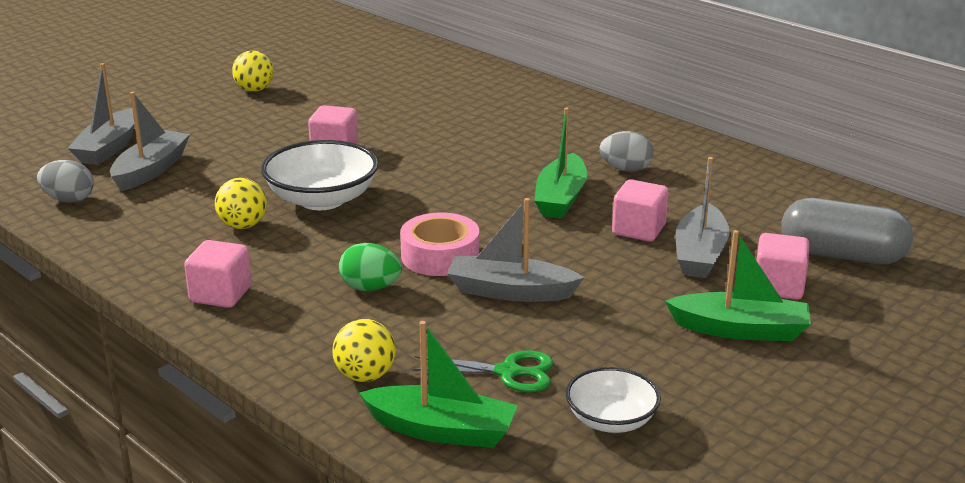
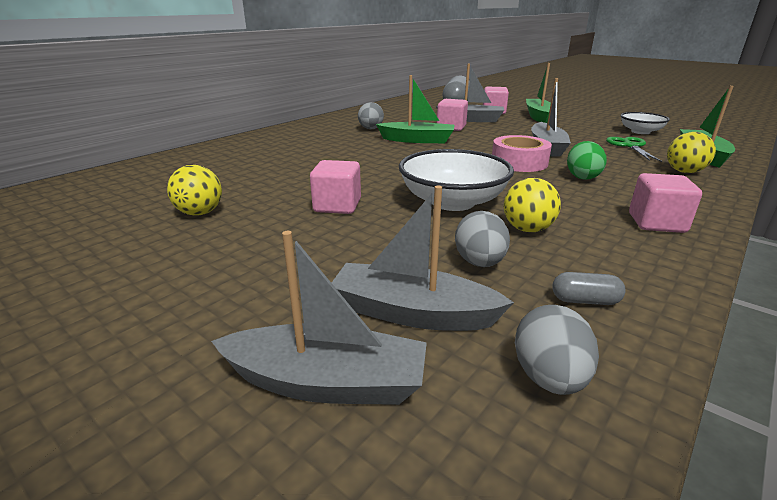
camera: 95 degrees left, 0 degrees up
yellow ball [232,51,274,92] -> yellow ball moved to [167,165,222,216]
none -> grey egg [455,211,510,267]
none -> grey capsule [552,272,626,305]

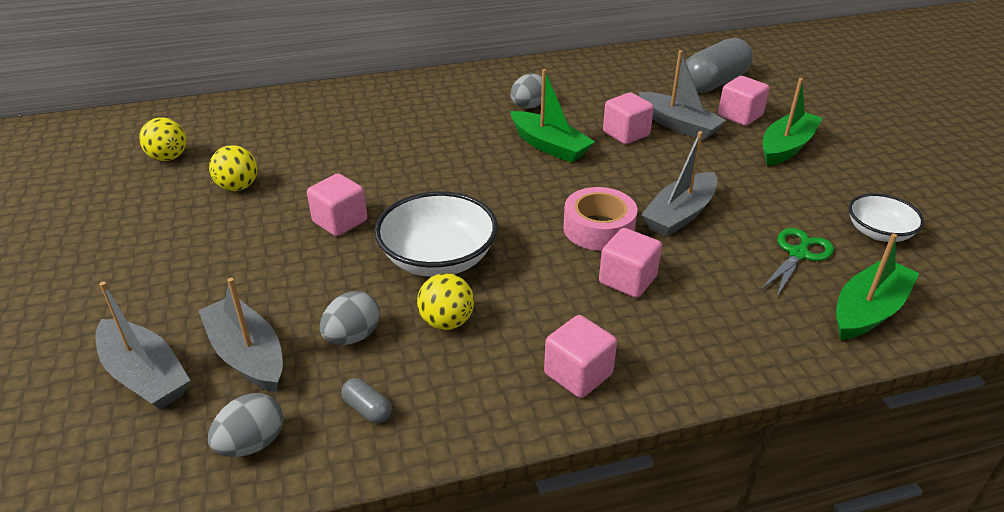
camera: 35 degrees right, 10 degrees up
green egg [567,141,607,180] -> pink cube [599,228,662,298]
yellow ball [667,132,716,173] -> yellow ball moved to [139,117,186,161]

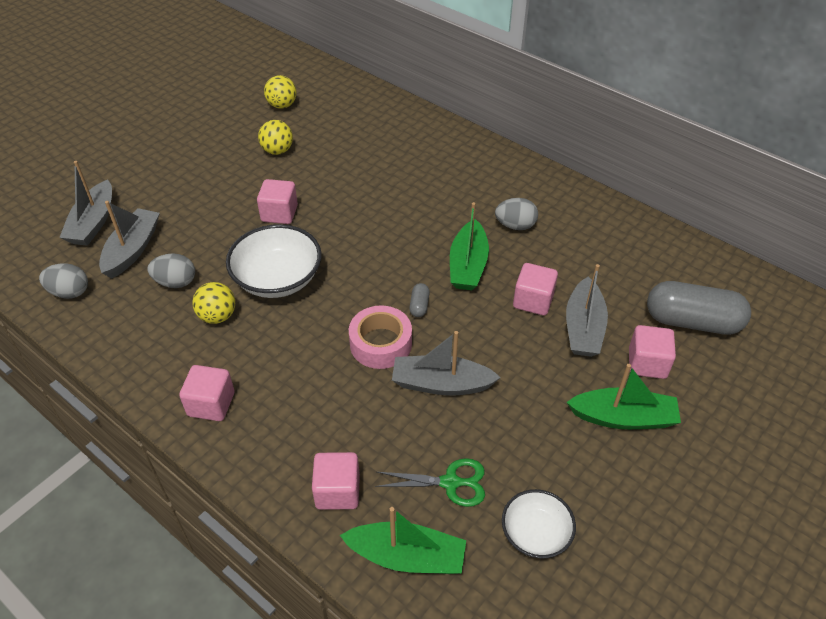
camera: 55 degrees right, 10 degrees up
grey capsule [341,378,392,424] -> grey capsule moved to [409,283,430,317]
pink cube [599,228,662,298] -> pink cube moved to [312,452,360,510]

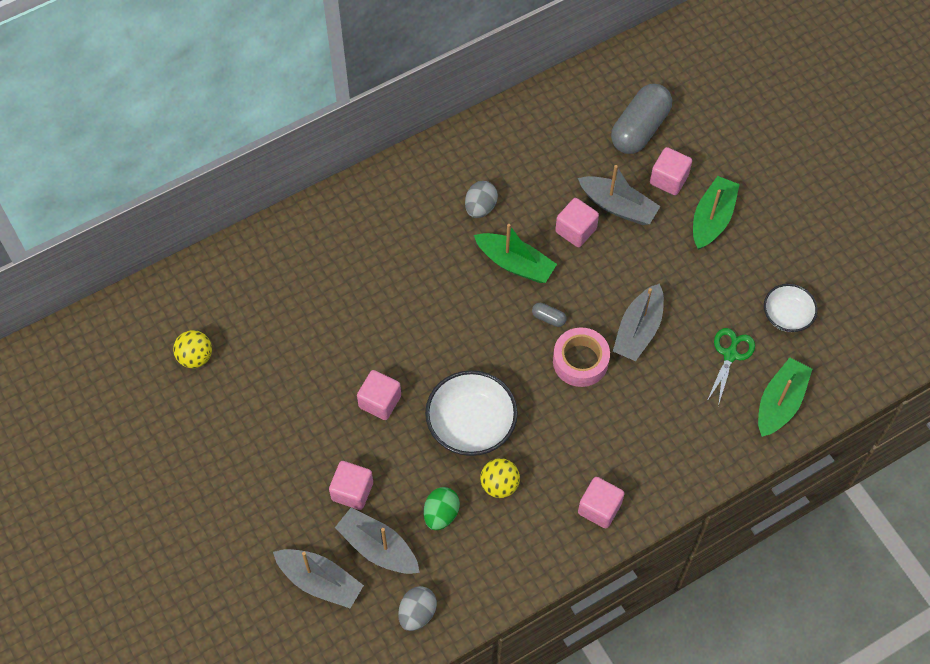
camera: 70 degrees left, 15 degrees up
grey egg [147,253,195,288] -> green egg [424,487,460,530]
yellow ball [258,120,293,155] -> none
pink cube [312,452,360,510] -> pink cube moved to [329,461,373,510]

